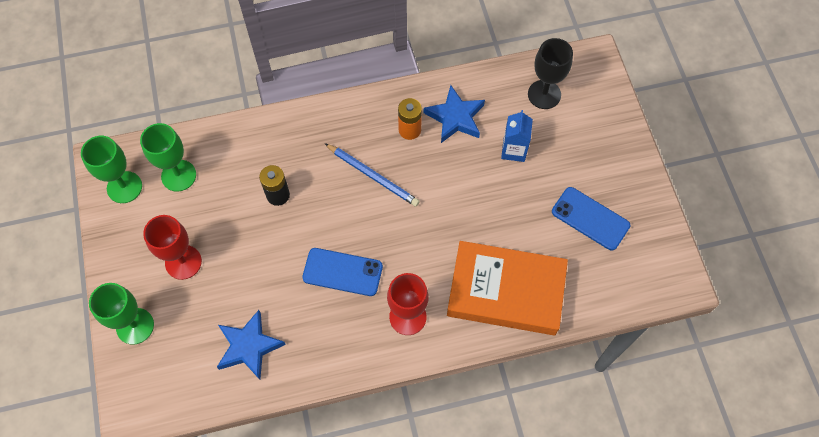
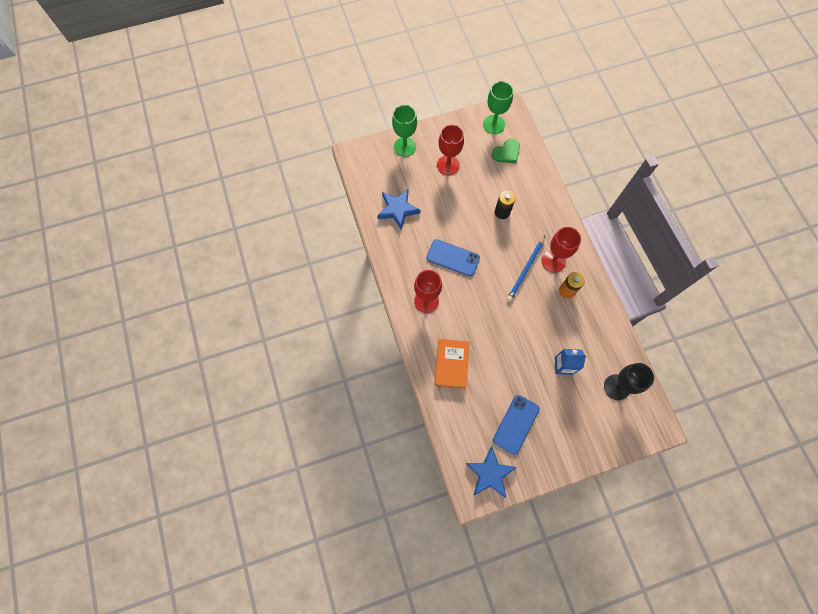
camera: 85 degrees right, 5 degrees up
green goblet [140,123,196,192] -> green heart [492,139,520,163]
blue phone [302,248,383,296] -> blue phone turned 75 degrees counterclockwise [426,239,480,277]
blue star [424,85,485,143] -> blue star moved to [465,446,517,498]
orange book [447,241,568,335] -> orange book [435,339,469,389], size x0.60
none -> red goblet [541,227,581,273]

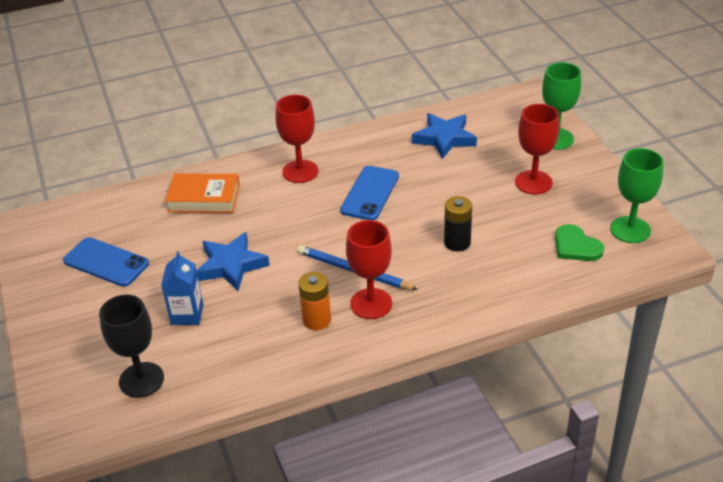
camera: 90 degrees right, 30 degrees down
blue star [465,446,517,498] -> blue star moved to [196,232,270,291]

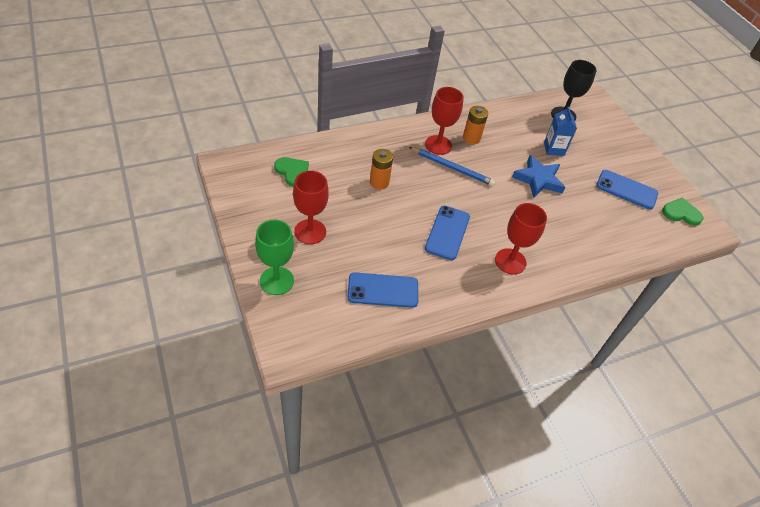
camera: 170 degrees right, 10 degrees up
orange book [165,173,240,213] -> none
blue star [412,113,477,159] -> blue phone [347,272,418,308]
black battery [444,196,472,251] -> orange battery [370,149,393,190]
green goblet [610,148,664,243] -> none
none -> green heart [662,198,703,226]

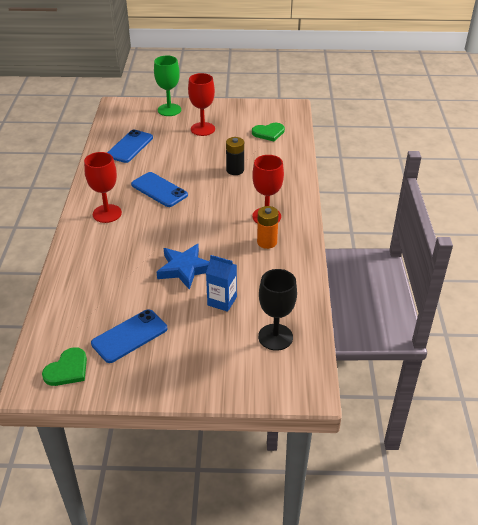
camera: 120 degrees right, 10 degrees down
orange battery [370,149,393,190] -> black battery [226,137,244,175]
blue pencil [409,147,495,186] -> none

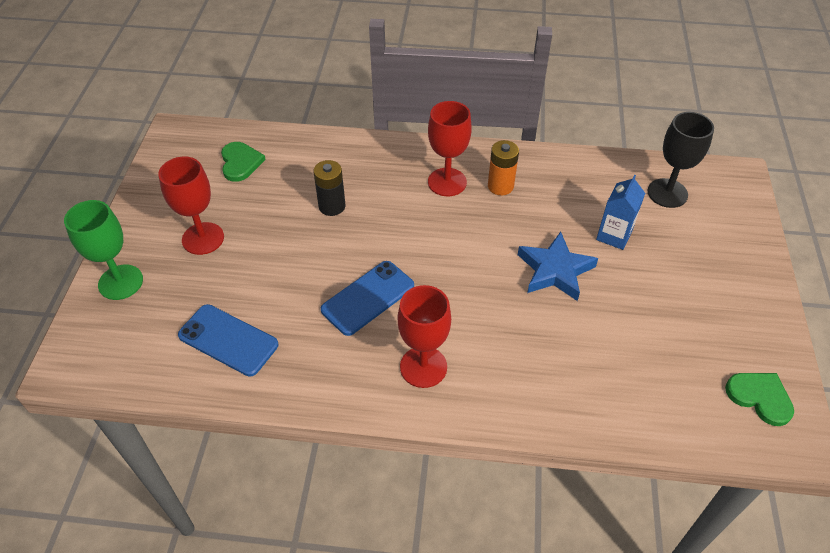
camera: 85 degrees left, 10 degrees up
blue phone [91,309,167,363] -> none

